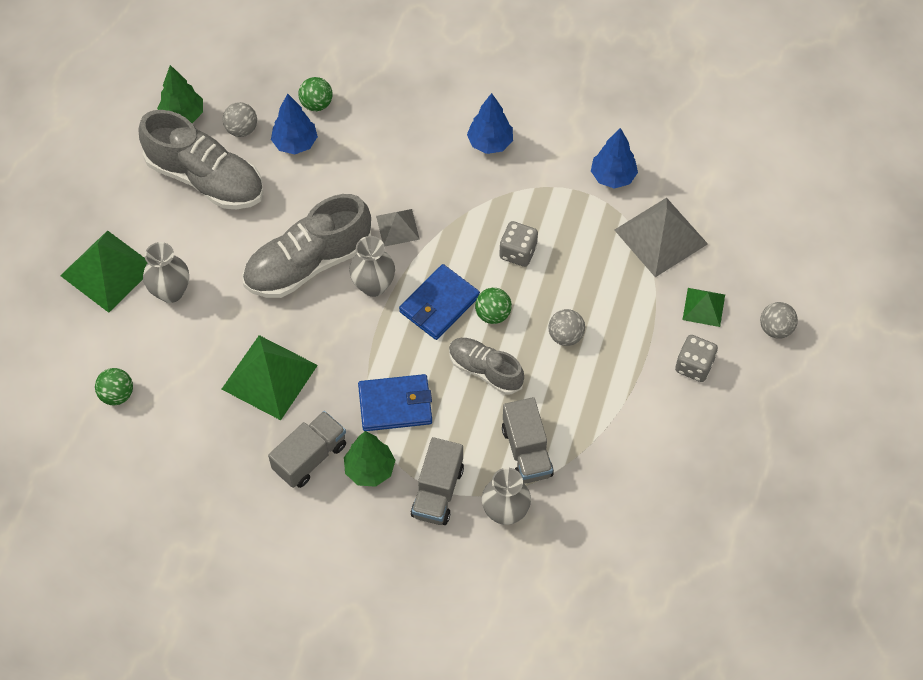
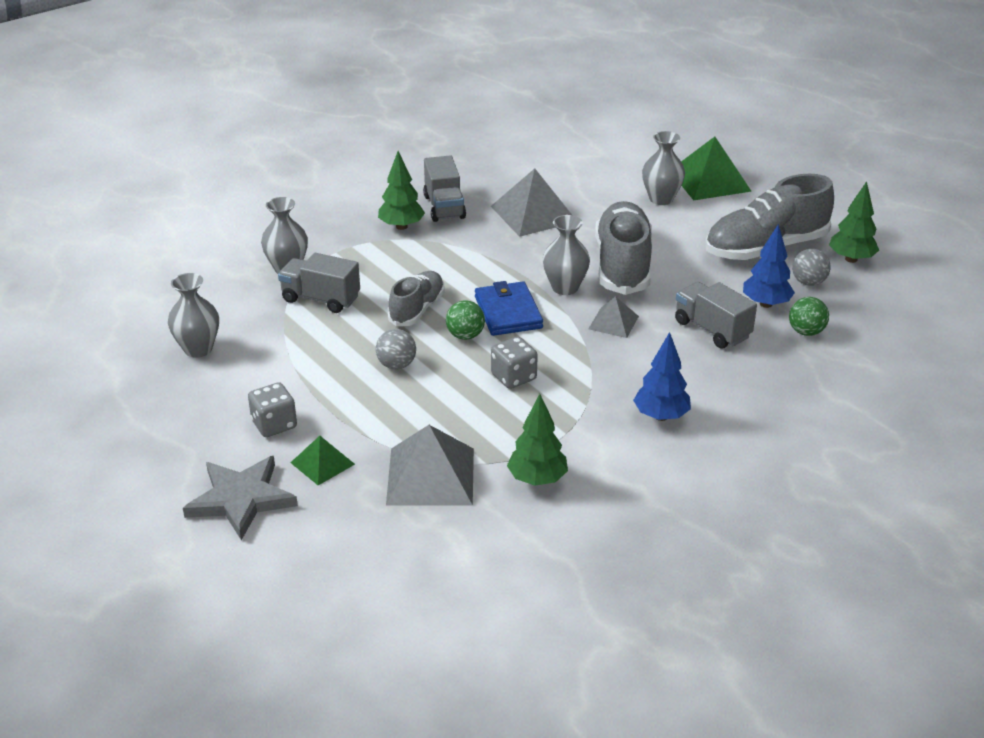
camera: 125 degrees right, 25 degrees down
green ball [95,368,133,405] -> none
green pyramid [222,335,318,420] -> grey pyramid [491,168,572,237]
blue wallet [358,374,432,431] -> none
grey truck [411,437,464,525] -> grey truck moved to [675,282,757,349]
grey shoe [449,338,524,394] -> grey shoe turned 45 degrees counterclockwise [388,271,444,326]
blue tree [591,128,638,189] -> green tree [507,394,568,486]
grey ball [760,302,798,339] -> grey star [183,456,298,540]
none -> grey vase [168,273,219,358]

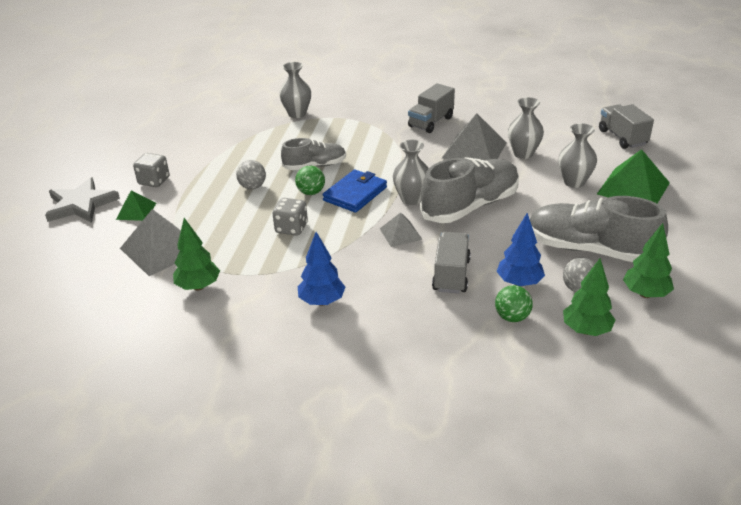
camera: 50 degrees right, 0 degrees up
grey vase [168,273,219,358] -> grey vase moved to [508,97,544,159]
grey truck [278,253,360,313] -> grey truck moved to [599,104,654,149]
green tree [378,151,425,230] -> green tree moved to [563,258,615,336]

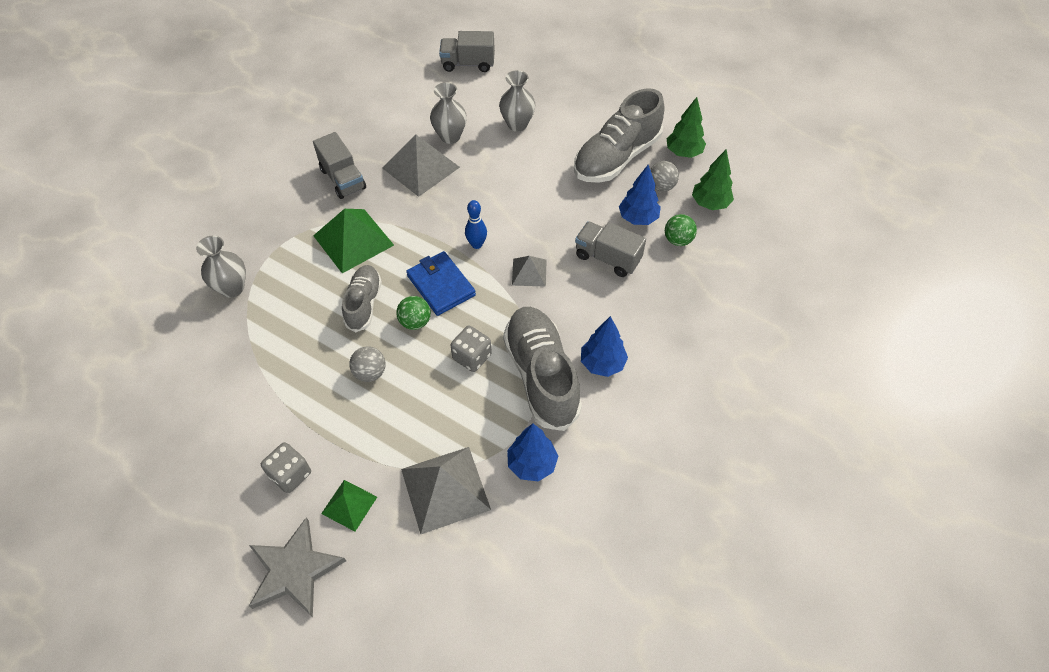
camera: 70 degrees left, 20 degrees up
green tree [173,218,220,291] -> blue tree [507,424,558,481]
grey vase [393,140,429,205] -> blue bowling pin [465,200,487,249]
grey shoe [420,157,519,223] -> grey shoe moved to [503,307,582,431]
green pyramid [597,149,670,204] -> green pyramid moved to [313,209,394,273]

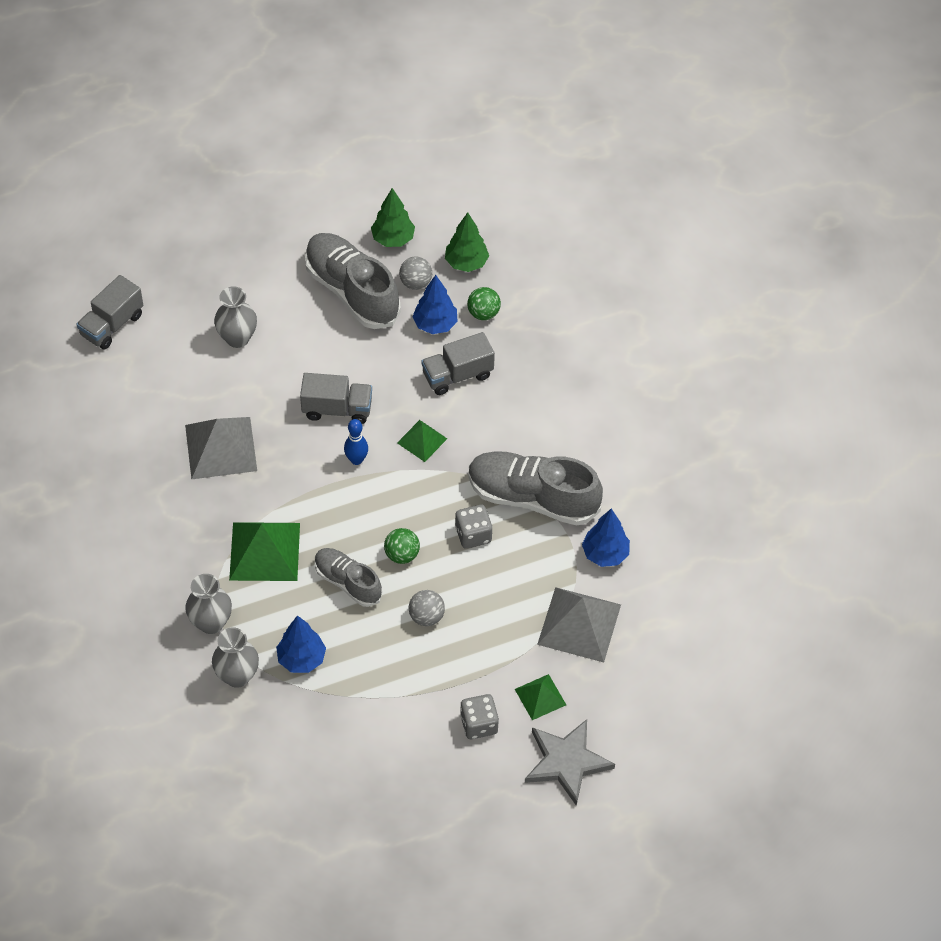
camera: 55 degrees left, 0 degrees up
grey truck [313,132,366,199] -> grey truck moved to [300,373,372,424]
blue wallet [406,251,476,316] -> none
grey vase [430,82,467,144] -> grey vase moved to [185,574,232,634]
grey pyramid [512,256,547,287] -> green pyramid [397,420,447,462]
grey shoe [574,88,664,183] -> grey shoe turned 150 degrees clockwise [305,233,401,329]
blue tree [581,316,628,377] -> blue tree moved to [276,615,326,673]

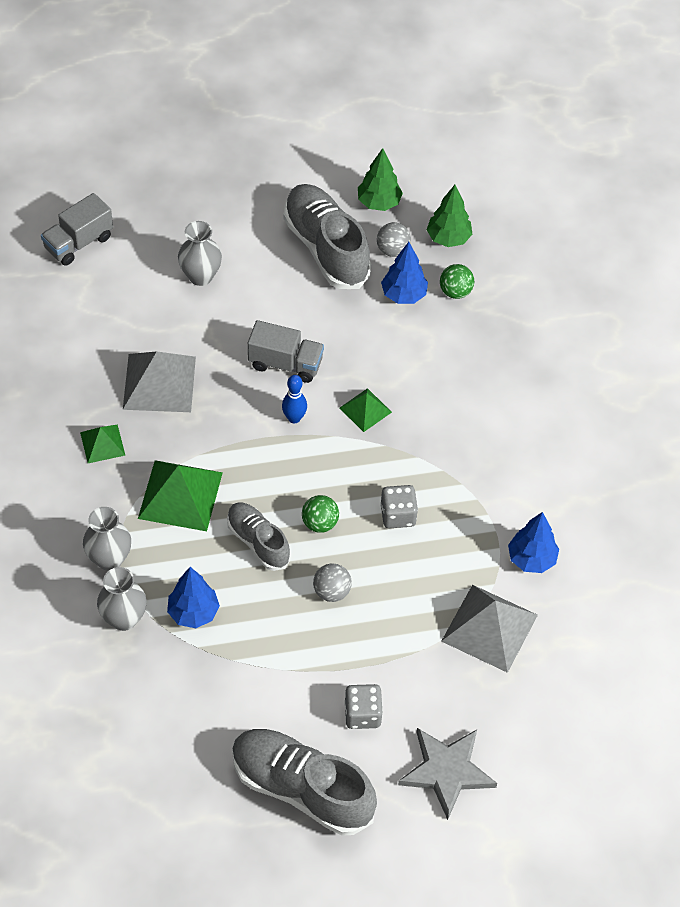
camera: 10 degrees right, 0 degrees up
grey truck [421,332,495,395] -> none
grey shoe [468,451,603,526] -> grey shoe moved to [232,729,377,836]
green pyramid [515,674,566,720] -> green pyramid moved to [80,424,125,463]

